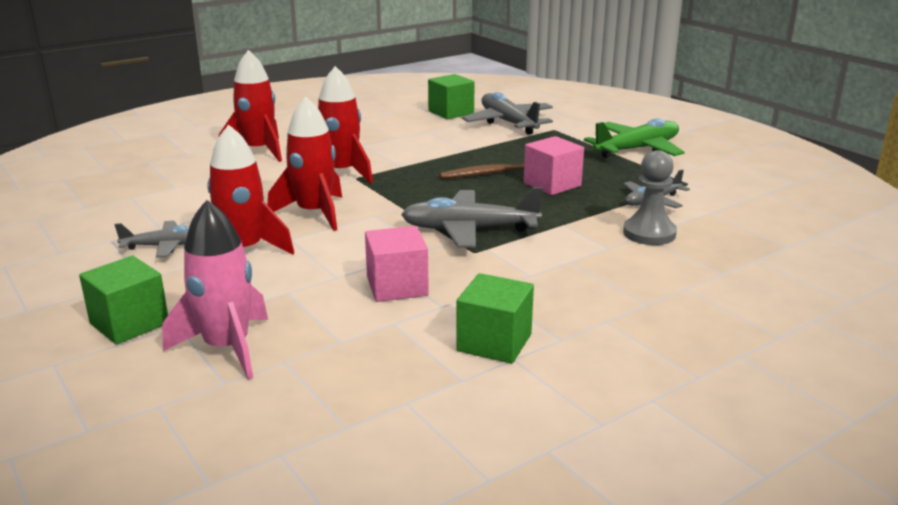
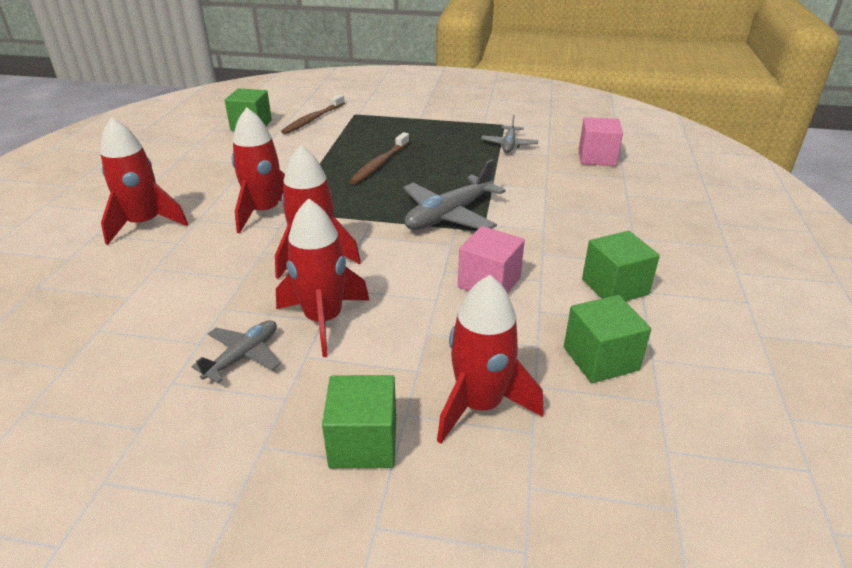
camera: 45 degrees left, 10 degrees up
pink rocket [162,200,268,380] -> red rocket [437,275,544,444]
grey plane [462,92,553,135] -> brown toothbrush [281,94,345,134]
pink cube [524,136,584,195] -> pink cube moved to [579,117,623,166]
green plane [584,119,685,158] -> none
grey pawn [623,150,677,245] -> none
none -> green cube [564,295,651,383]

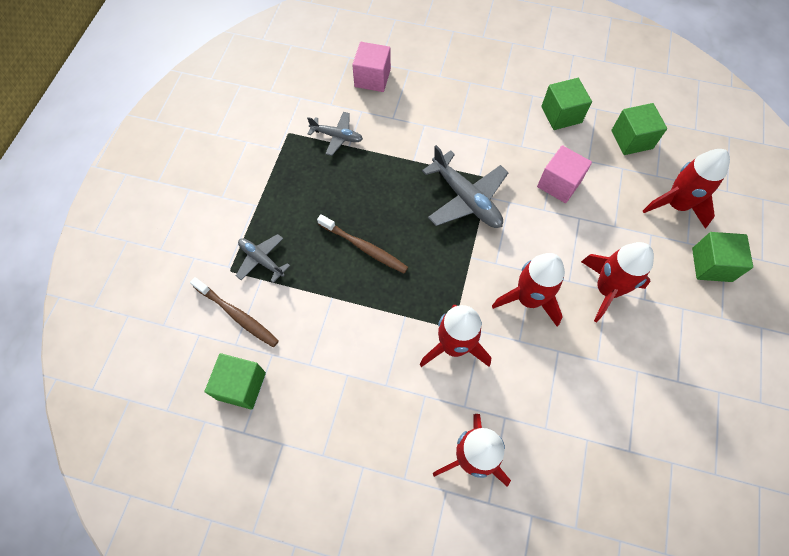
camera: 85 degrees left, 30 degrees up
grey plane [192,320,281,383] -> grey plane moved to [236,234,290,283]

